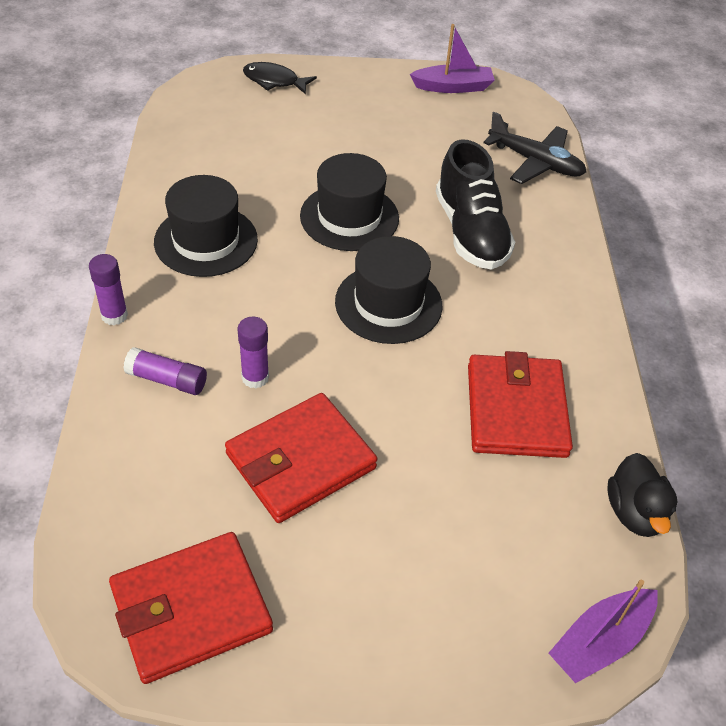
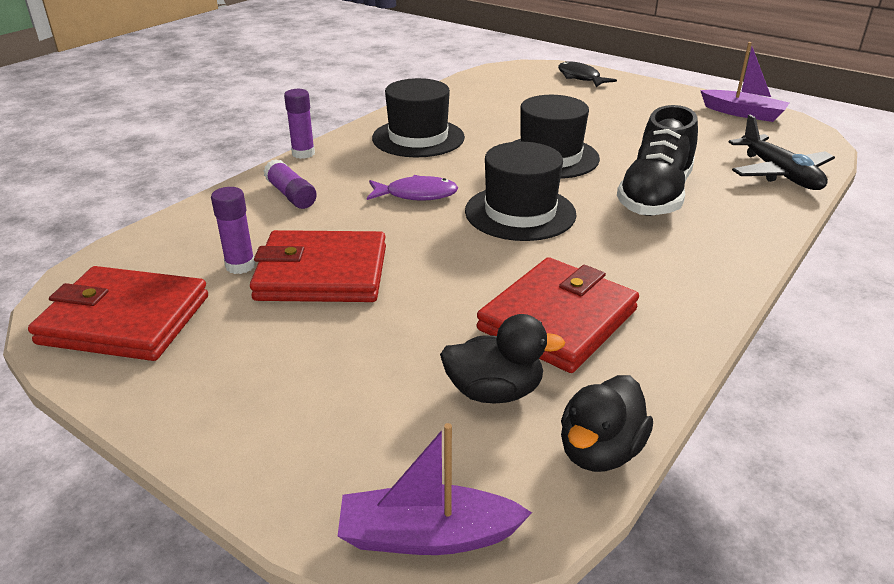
camera: 40 degrees right, 15 degrees down
purple glue stick [237,316,269,389] -> purple glue stick moved to [211,187,255,274]
none -> purple fish [367,175,458,201]
none -> black duck [440,314,565,404]

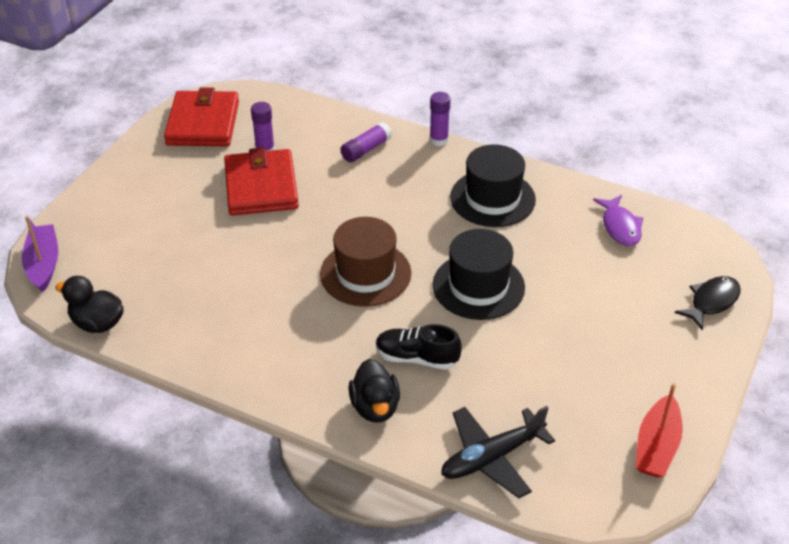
camera: 80 degrees right, 10 degrees up
purple fish [367,175,458,201] -> purple fish moved to [593,195,643,246]
black duck [440,314,565,404] -> black duck moved to [348,359,400,422]
black hat [465,142,577,241] -> brown hat [320,217,412,307]
red wallet [477,257,639,373] -> none
black shoe [617,105,698,216] -> black shoe [376,324,462,370], size x0.64
purple boat [700,42,789,122] -> red boat [636,383,683,478]

